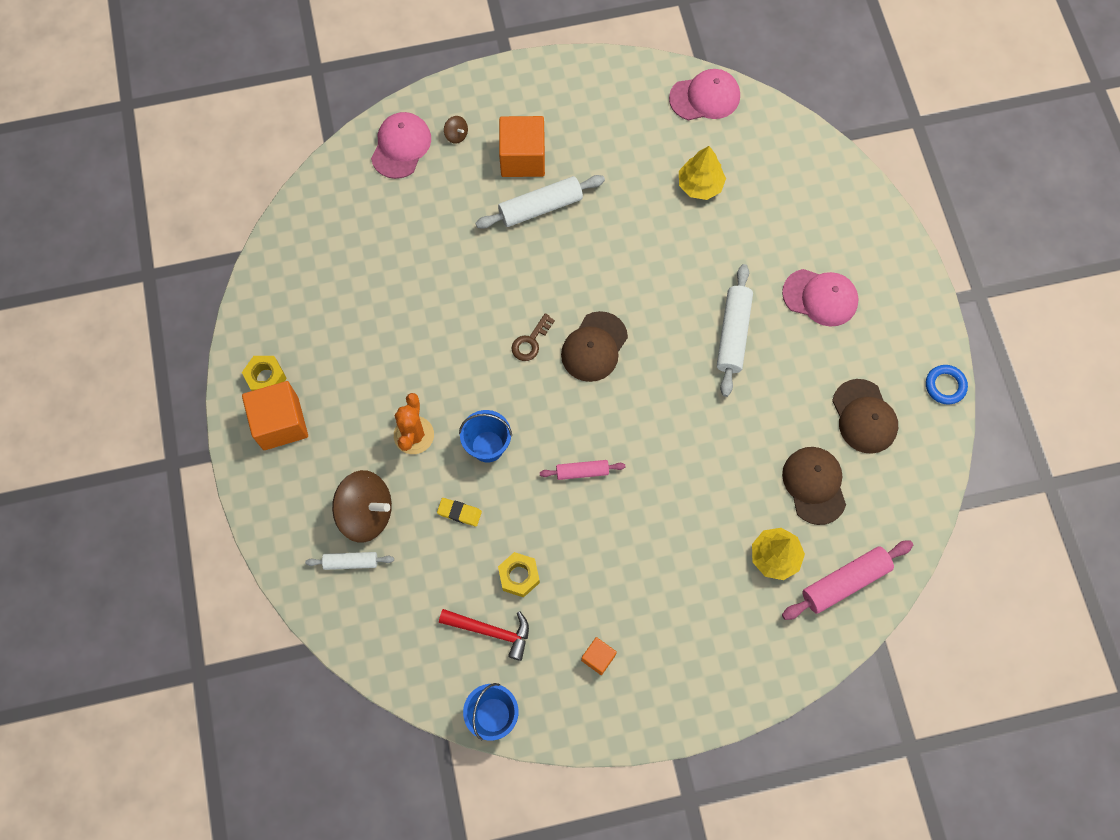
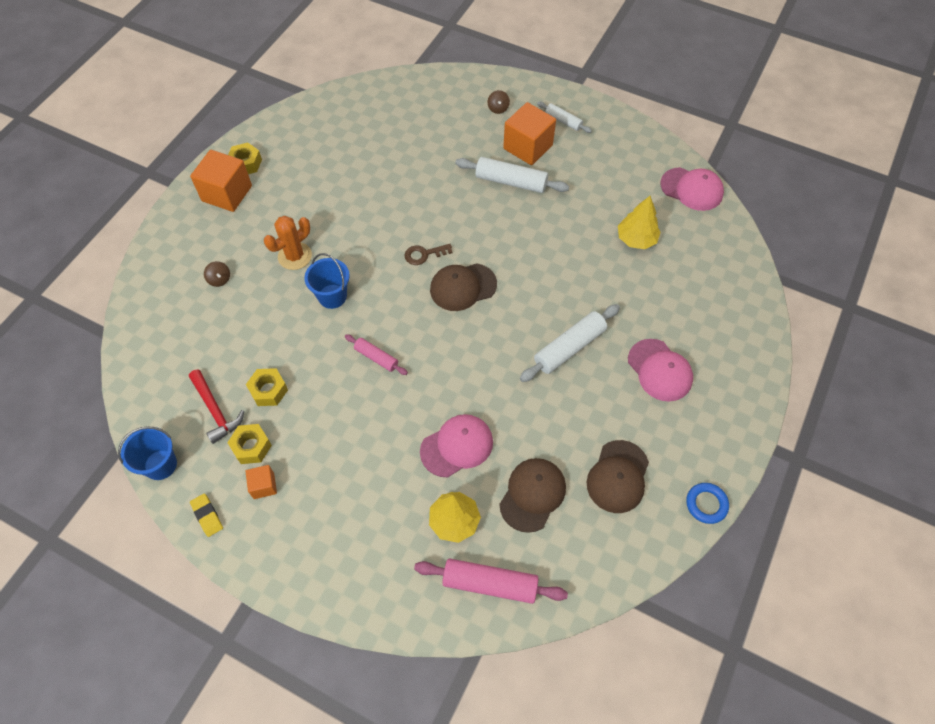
camera: 40 degrees right, 10 degrees down
white rolling pin [305,552,394,570] -> white rolling pin moved to [537,102,592,133]
brown spinning top [332,470,392,542] -> brown spinning top [204,261,230,287], size x0.43
pink cap [371,112,431,179] -> pink cap moved to [420,414,493,478]
yellow eraser [437,498,482,526] -> yellow eraser moved to [190,493,223,537]
none -> yellow nut [227,424,272,464]

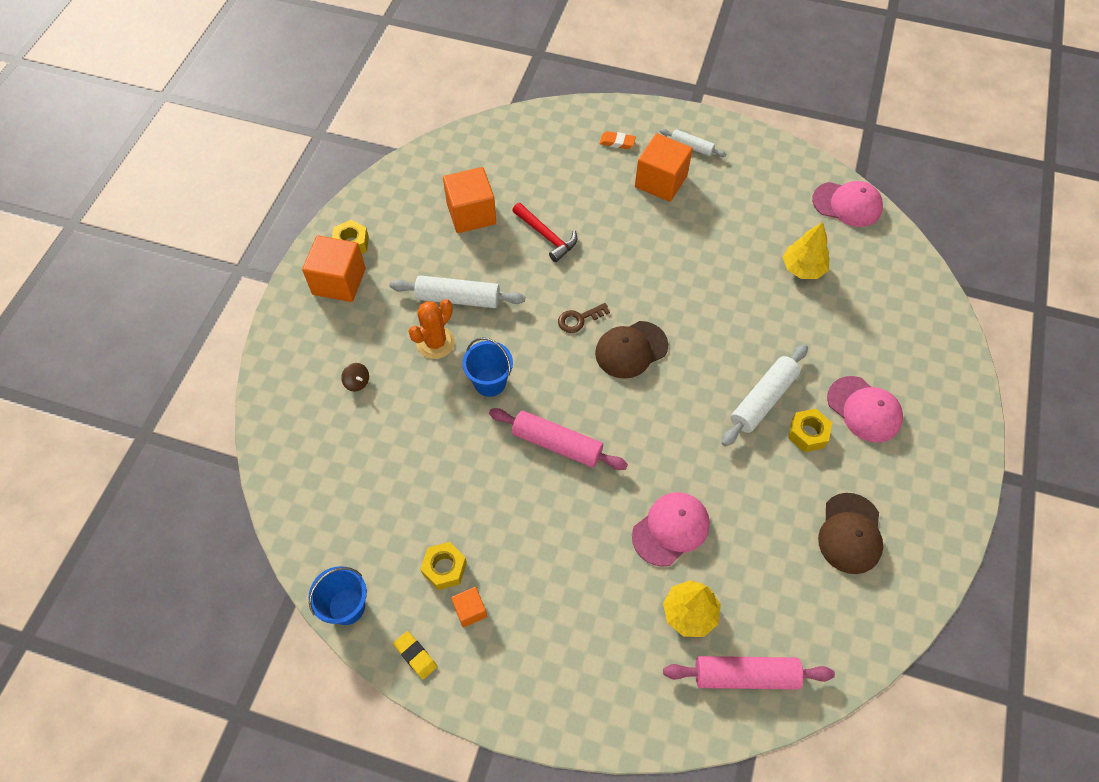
camera: 10 degrees left, 0 degrees up
red hammer [189,370,244,444] -> red hammer moved to [512,203,577,262]
yellow nut [246,368,288,406] -> yellow nut moved to [788,409,832,452]
pink rolling pin [345,334,408,375] -> pink rolling pin [489,408,628,470], size x1.72
white rolling pin [455,157,569,193] -> white rolling pin moved to [390,275,525,308]
brown spinning top [488,90,510,114] -> orange eraser [600,131,636,149]
brown cap [499,458,566,533] -> none
blue ring [686,483,729,524] -> none
none -> orange cube [443,167,496,233]

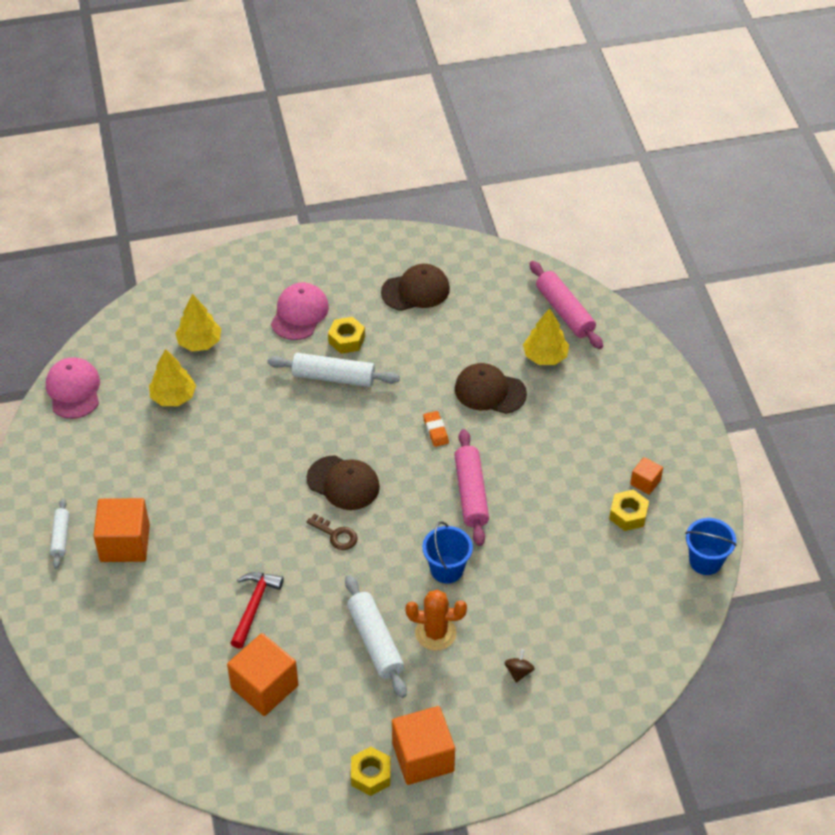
camera: 120 degrees left, 10 degrees down
yellow eraser [393,631,437,680] -> none
orange eraser [600,131,636,149] -> orange eraser moved to [423,411,449,447]
pink cap [632,492,710,567] -> brown cap [455,363,527,414]
none -> yellow tree [175,294,221,351]

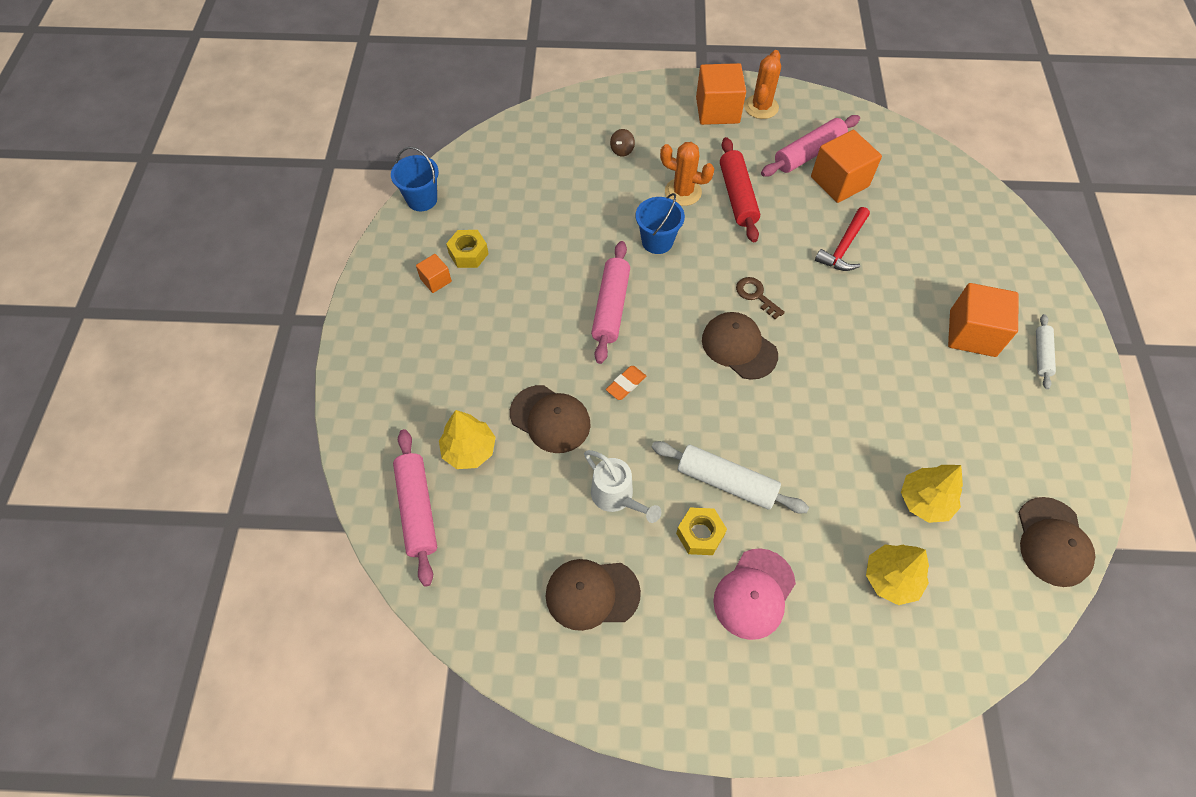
camera: 165 degrees left, 10 degrees up
pink cap [46,357,100,419] -> brown cap [1018,497,1095,587]
white rolling pin [345,575,407,698] -> red rolling pin [720,137,760,242]
yellow nut [351,747,391,796] -> orange cactus [744,50,781,119]
orange eraser [423,411,449,447] -> orange eraser turned 45 degrees clockwise [606,366,646,400]
none -> white watering can [584,450,661,523]
none -> pink rolling pin [761,115,860,177]

